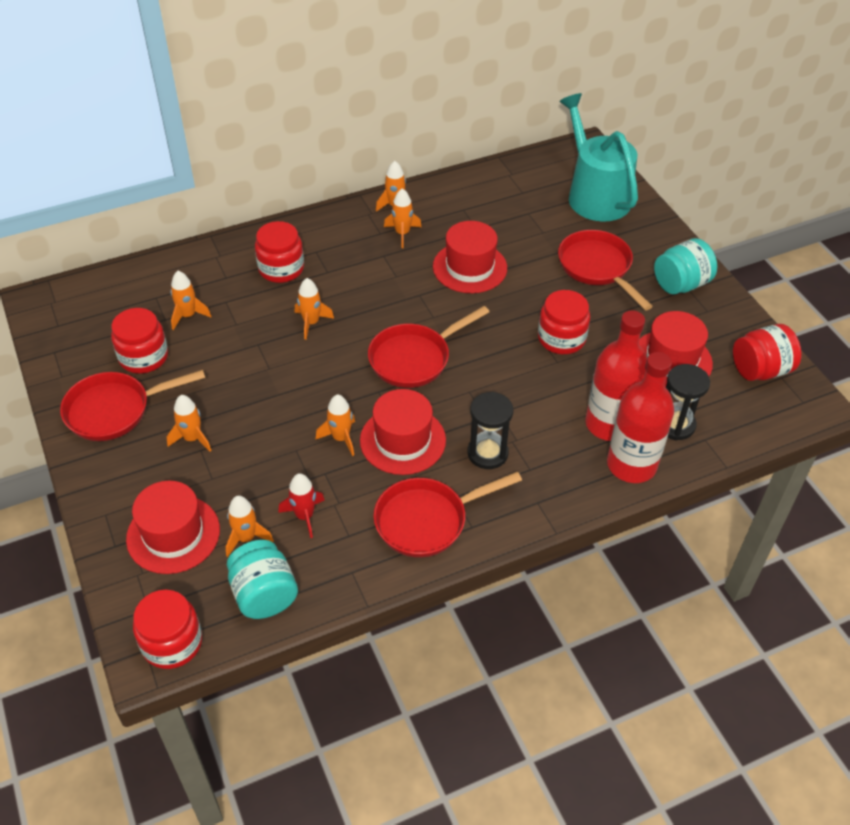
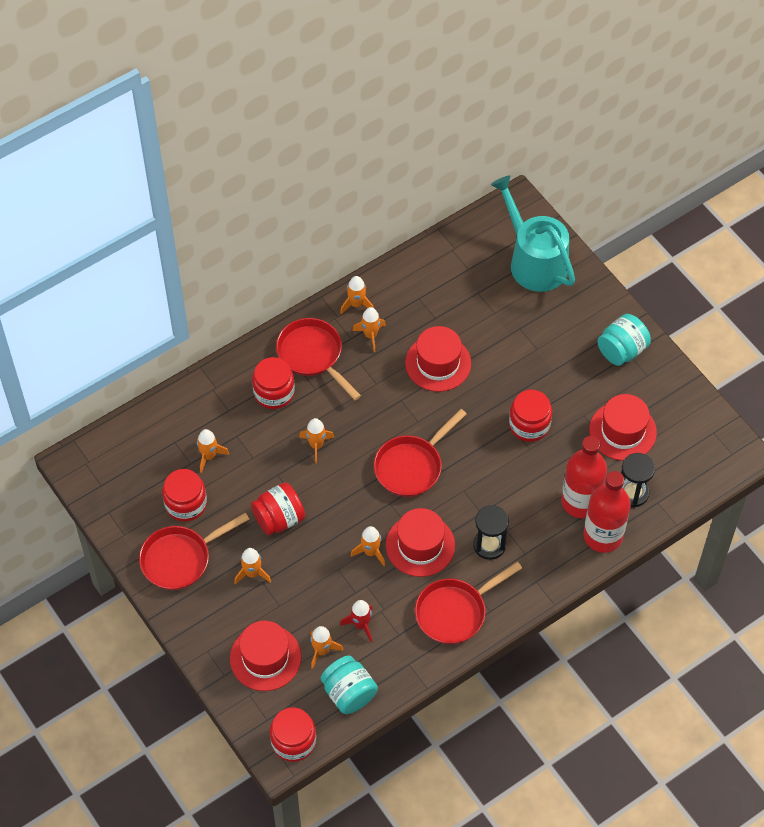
camera: 10 degrees left, 10 degrees up
red pan [558,230,653,311] -> red pan moved to [276,318,361,400]
red jar [733,324,802,381] -> red jar moved to [251,482,305,535]

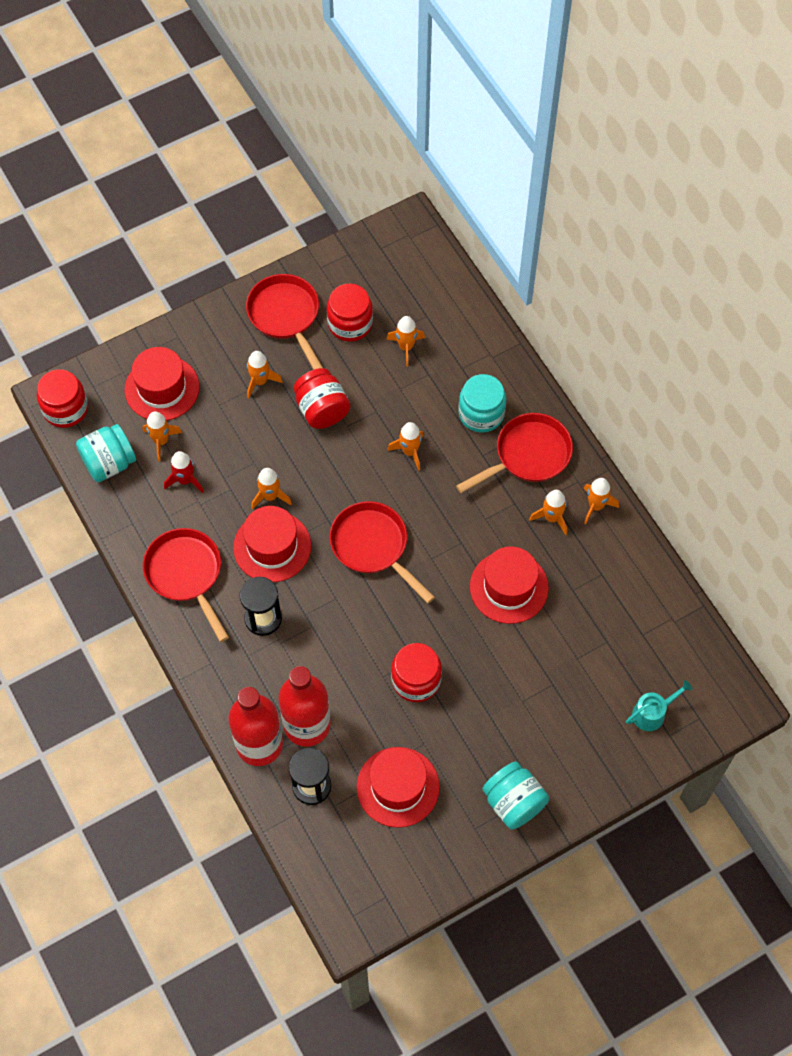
camera: 95 degrees right, 5 degrees up
red jar [252,357,295,409] -> turquoise jar [458,374,506,433]
turquoise watering can [491,175,575,292] -> turquoise watering can [626,680,692,731], size x0.44

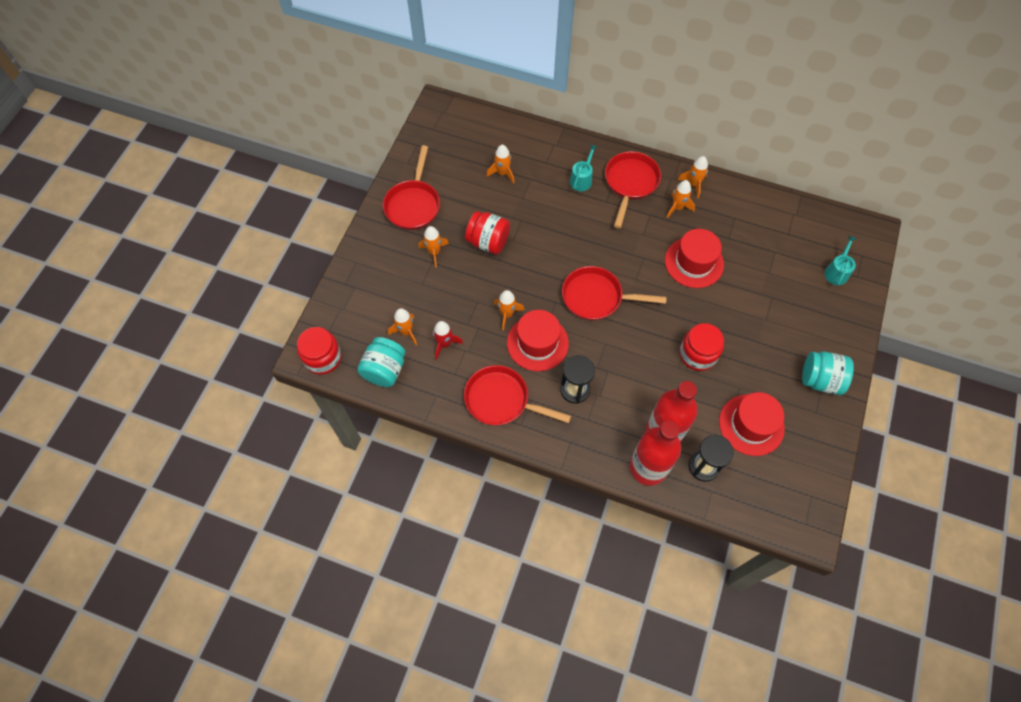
camera: 40 degrees left, 0 degrees up
red hat [125,347,199,421] -> none
red pan [246,274,323,370] -> red pan turned 105 degrees counterclockwise [383,145,440,230]
red jar [327,284,373,342] -> none
orange rocket [387,422,424,471] -> none
turquoise jar [458,374,506,433] -> turquoise watering can [570,144,597,191]

